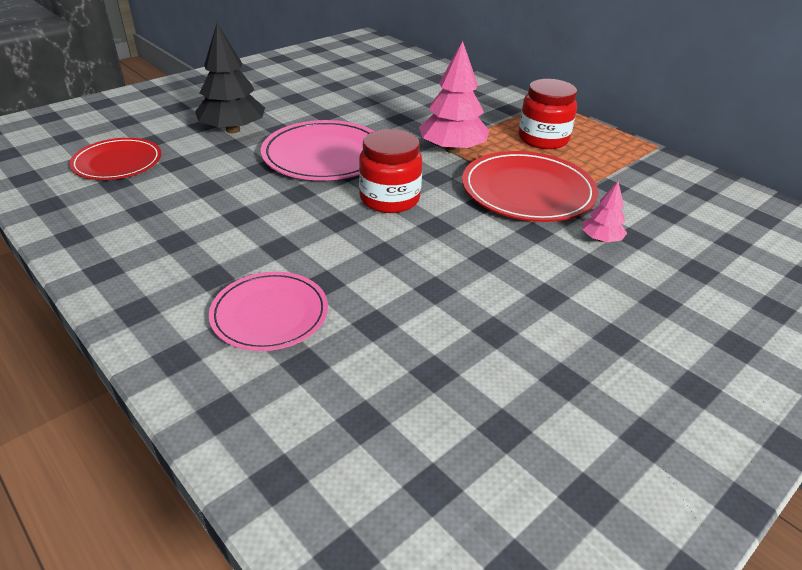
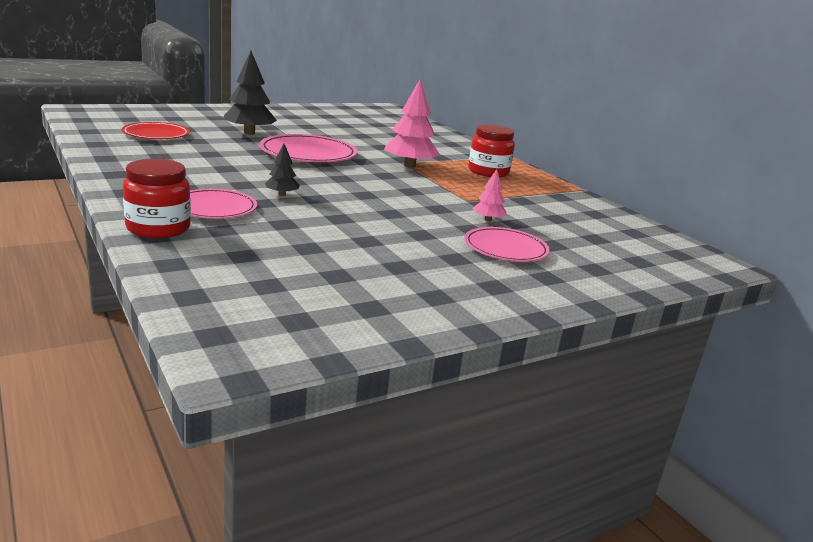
camera: 10 degrees right, 15 degrees down
red jar [359,129,422,213] -> red jar moved to [123,159,191,238]
red plate [462,151,598,222] -> none
none -> black tree [265,144,300,196]
none -> pink plate [464,227,550,262]

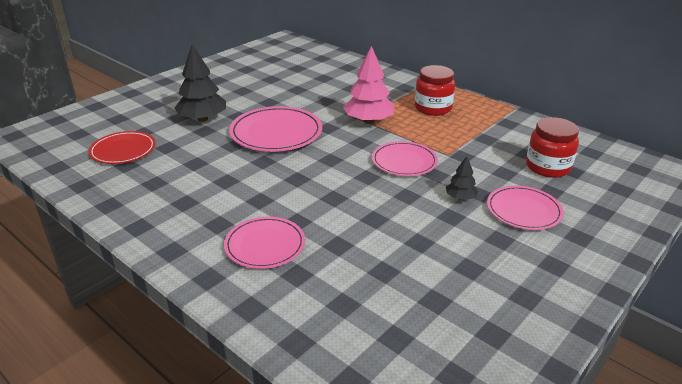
camera: 15 degrees left, 10 degrees up
red jar [123,159,191,238] -> red jar moved to [526,117,579,178]
black tree [265,144,300,196] -> black tree moved to [446,156,478,200]
pink tree [472,169,506,221] -> none
none -> pink plate [372,141,438,176]

